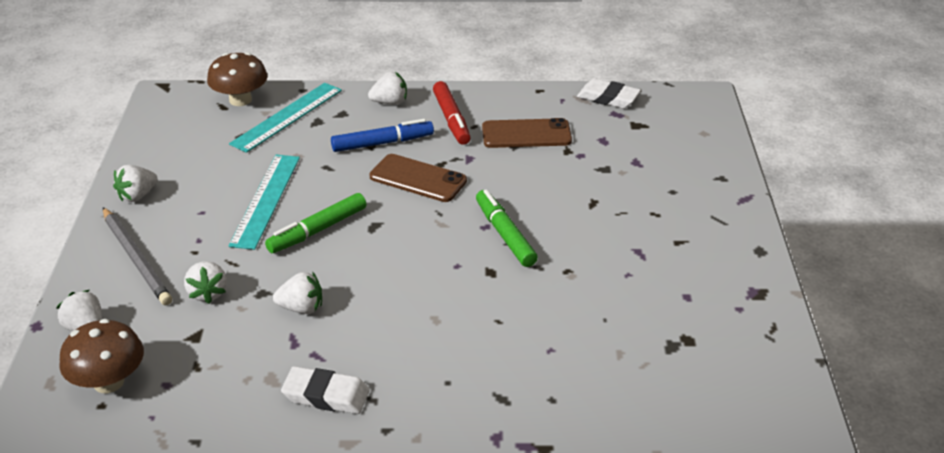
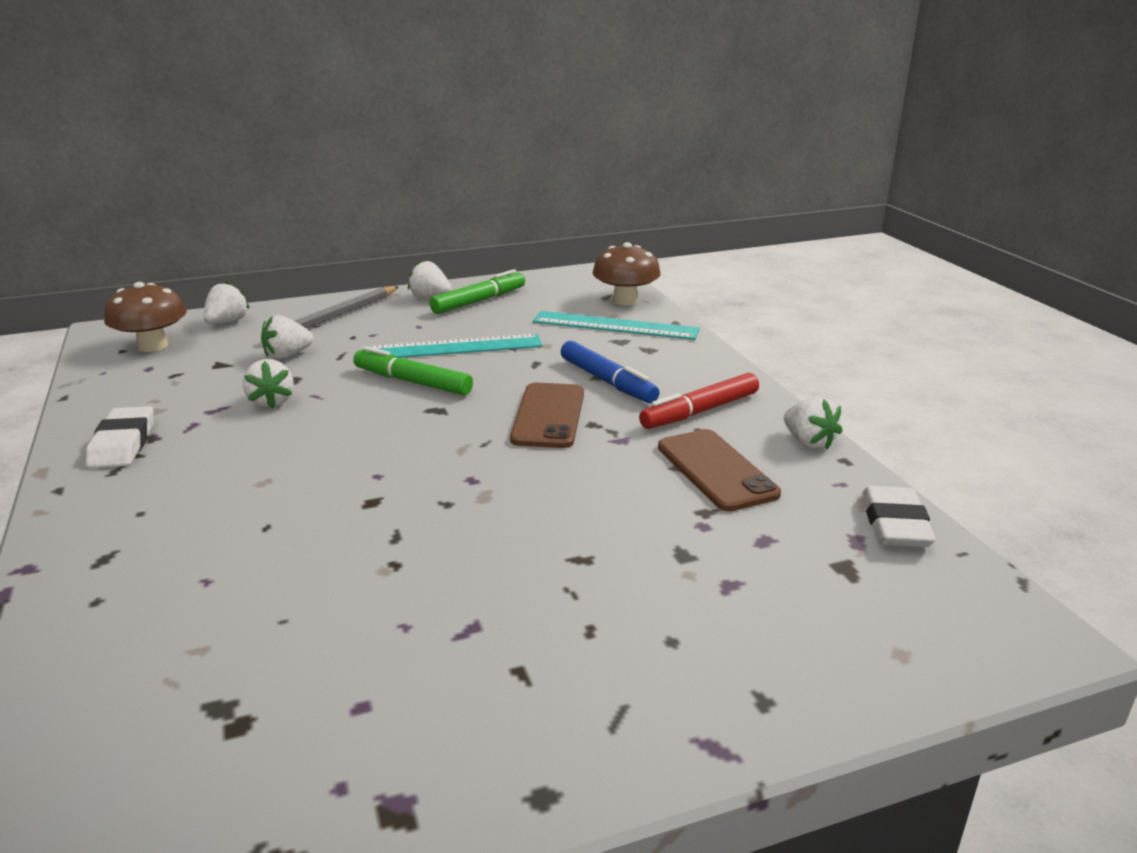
camera: 70 degrees right, 10 degrees down
white strawberry [368,72,407,105] -> white strawberry moved to [784,397,842,449]
green marker [476,190,538,267] -> green marker moved to [430,269,525,314]

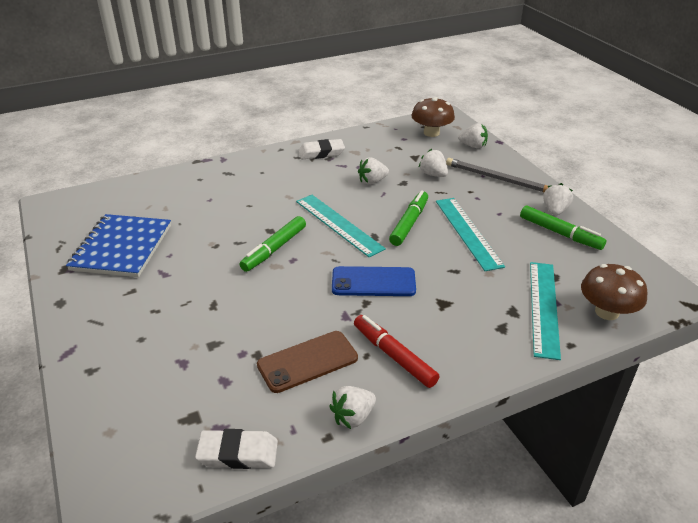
camera: 85 degrees right, 10 degrees up
brown phone [510,383,584,448] -> blue phone [332,266,416,296]
blue marker [561,341,660,403] -> none
none -> blue notebook [66,214,171,277]
none -> green marker [240,216,306,272]
none -> turquoise ruler [296,195,386,257]

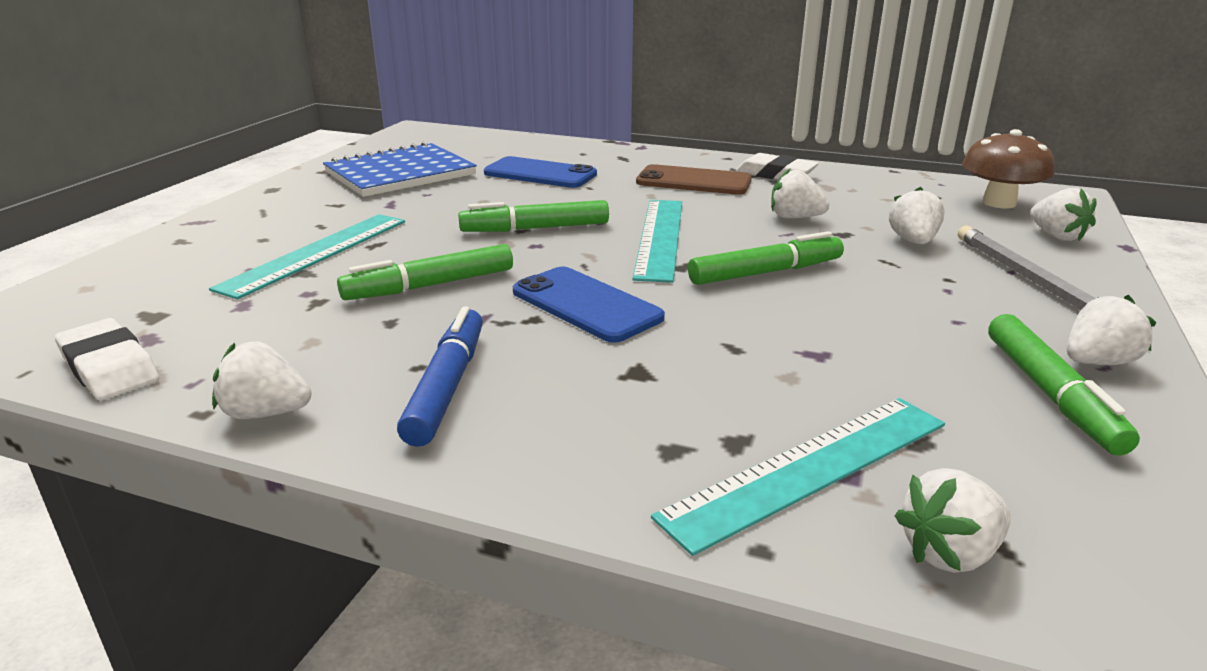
camera: 45 degrees right, 10 degrees down
brown phone [257,331,358,393] -> brown phone moved to [636,164,752,195]
red marker [354,315,439,388] -> blue marker [397,306,483,447]
turquoise ruler [436,198,505,271] -> turquoise ruler moved to [209,214,405,299]
brown mushroom [581,264,647,320] -> white strawberry [895,468,1011,573]
none -> green marker [337,244,513,300]
none -> blue phone [484,156,597,188]

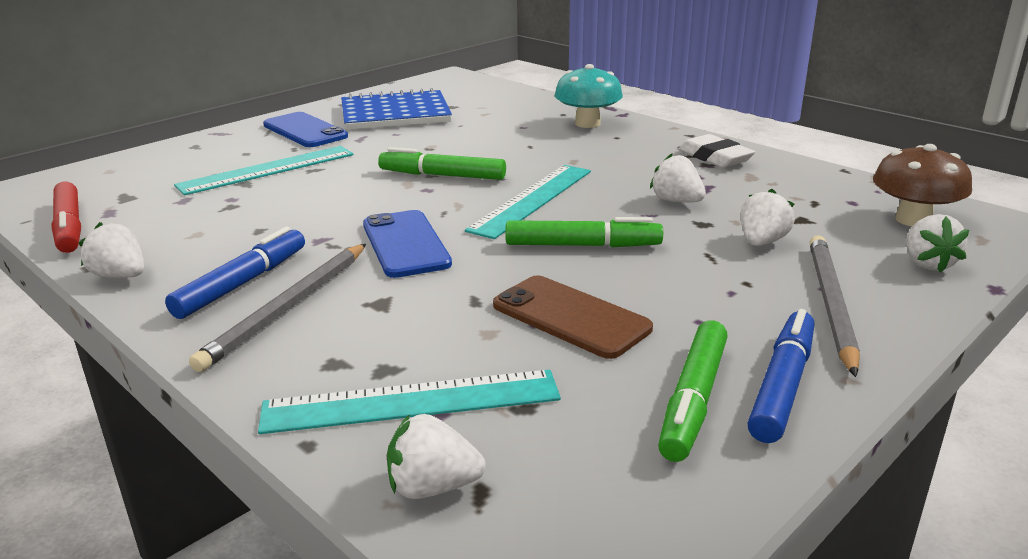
camera: 25 degrees right, 0 degrees up
white eraser [55,318,159,401] -> red marker [51,182,81,253]
green marker [337,244,513,300] -> none
blue phone [484,156,597,188] -> blue phone moved to [263,112,348,147]
brown phone [636,164,752,195] -> brown phone moved to [493,275,653,359]
white strawberry [1067,295,1156,365] -> blue marker [748,309,815,443]
none -> grey pencil [189,244,366,372]
none -> turquoise mushroom [555,64,623,128]

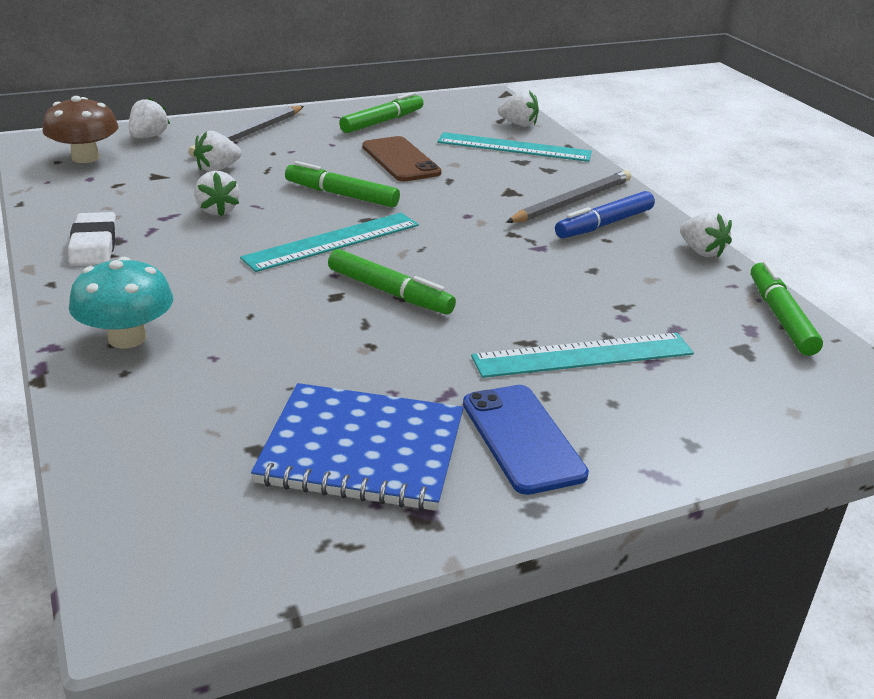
camera: 160 degrees left, 5 degrees up
red marker [51,182,81,253] -> green marker [751,261,823,356]
blue phone [363,210,452,278] -> none
blue marker [748,309,815,443] -> none

